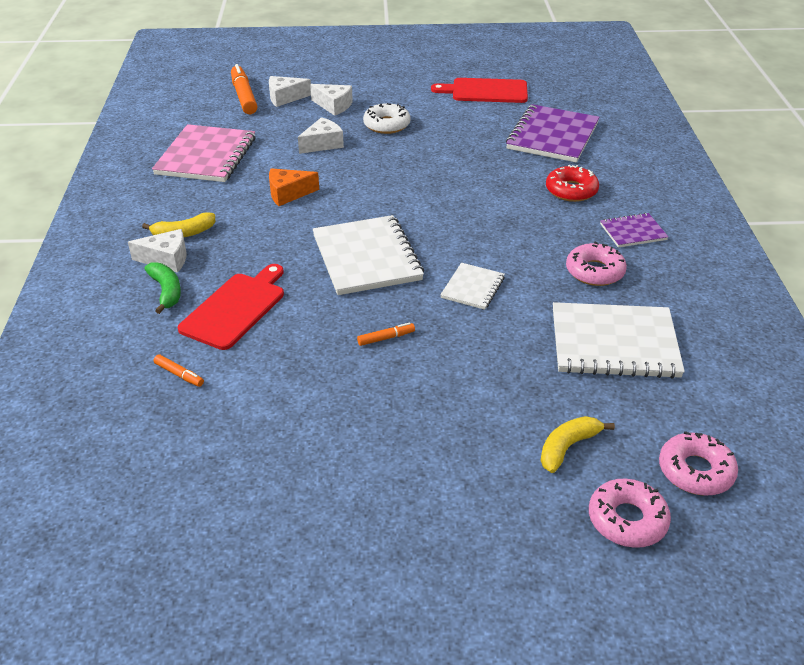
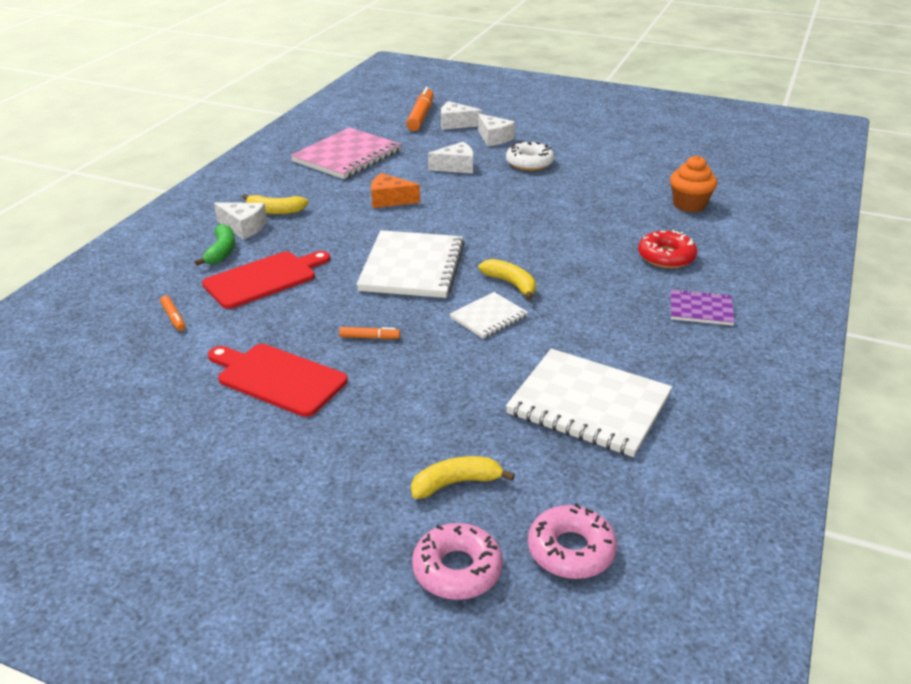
camera: 25 degrees right, 5 degrees down
red cutting board [431,78,528,103] -> red cutting board moved to [208,344,348,417]
purple notebook [506,104,599,163] -> orange cupcake [670,155,717,212]
pink donut [566,241,627,286] -> none
none -> yellow banana [478,259,536,301]

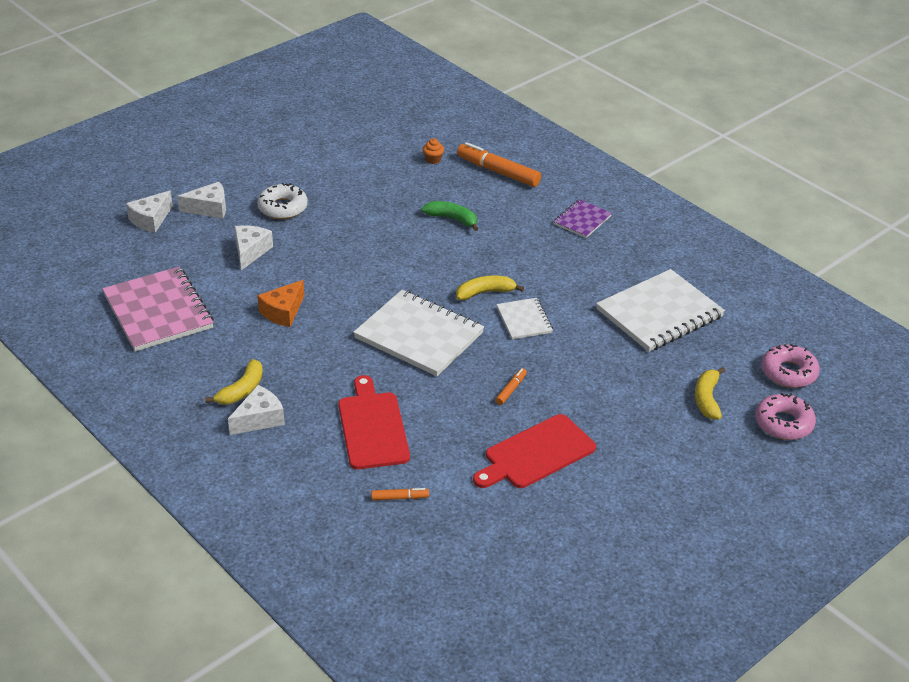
camera: 65 degrees left, 5 degrees up
green banana [195,224,235,266] -> green banana moved to [421,201,478,231]
orange marker [406,87,434,131] -> orange marker moved to [457,142,541,187]
red donut [638,230,698,268] -> none
orange cupcake [670,155,717,212] -> orange cupcake [423,138,444,164], size x0.52

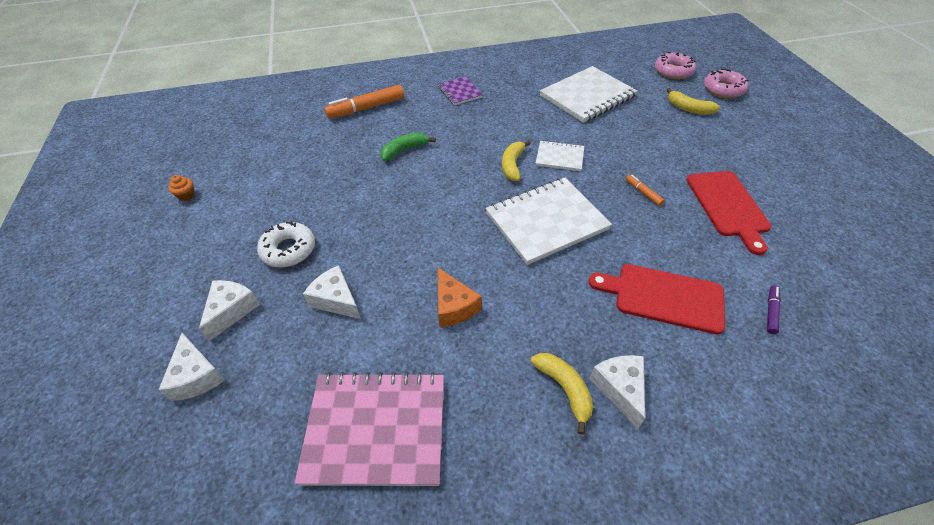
camera: 60 degrees left, 10 degrees up
orange marker [371,488,429,500] -> purple marker [767,286,781,334]
orange cupcake [423,138,444,164] -> orange cupcake moved to [168,175,195,201]
white notebook [596,269,725,352] -> white notebook turned 60 degrees clockwise [540,66,638,123]

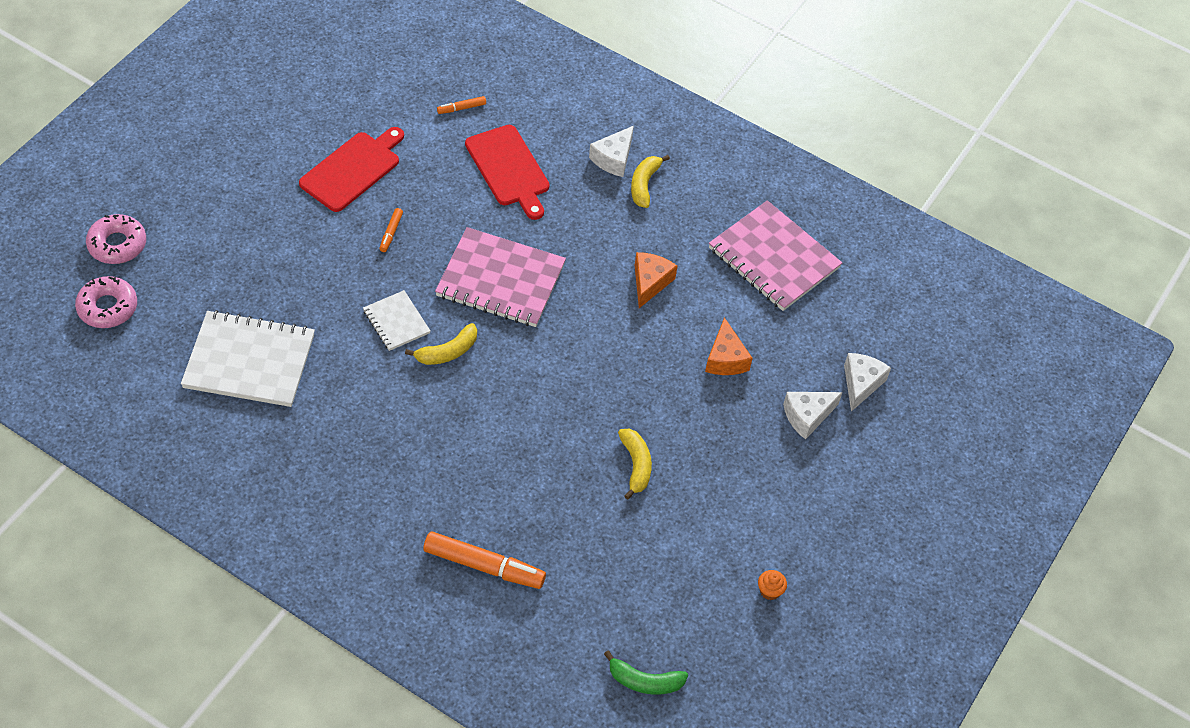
camera: 140 degrees left, 5 degrees up
white donut [257,221,315,268] -> none
white cheese [303,265,361,319] -> orange cheese [705,317,753,375]
green banana [380,132,436,161] -> green banana moved to [604,651,688,695]
purple notebook [438,76,483,105] -> none
white notebook [486,178,612,265] -> pink notebook [435,227,566,327]
yellow banana [667,88,720,115] -> yellow banana moved to [618,429,652,500]
purple marker [767,286,781,334] -> orange marker [437,96,486,114]

